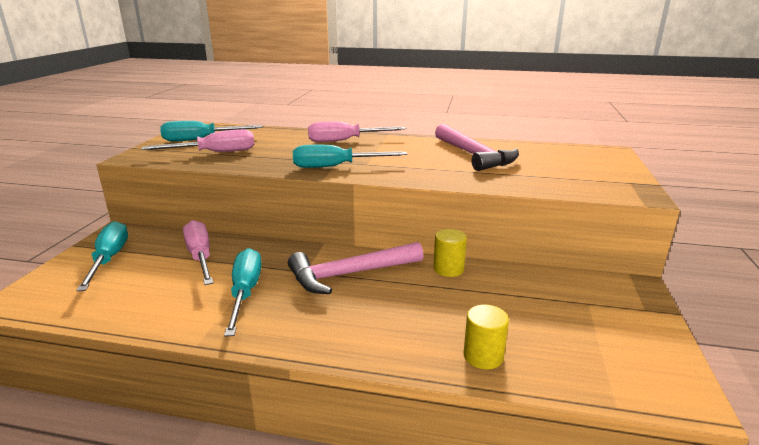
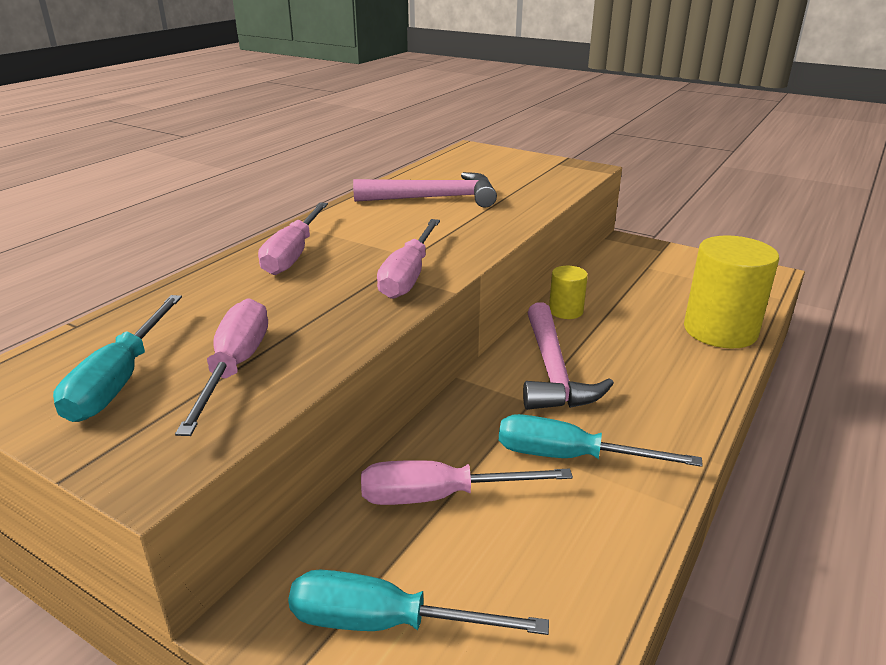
camera: 70 degrees left, 5 degrees up
turquoise screwdriver [293,145,408,168] -> pink screwdriver [377,219,440,299]
yellow cylinder [463,305,509,369] -> yellow cylinder [684,235,779,349], size x1.97

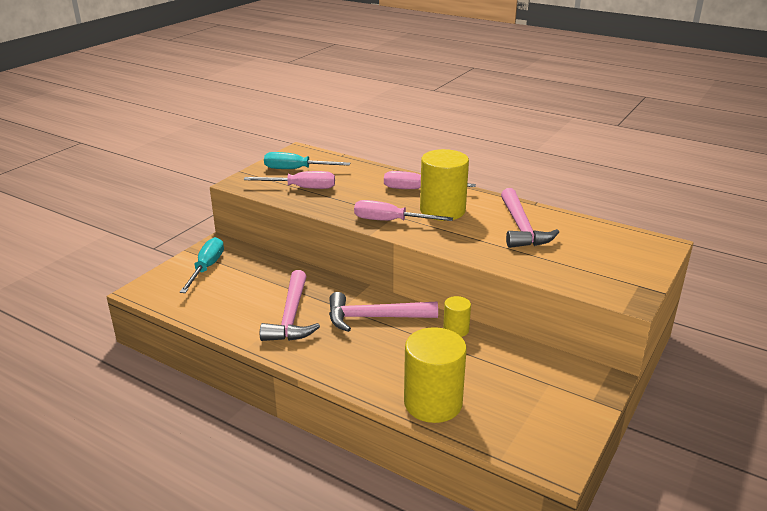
camera: 90 degrees right, 0 degrees up
pink screwdriver [361,460,573,505] -> none
turquoise screwdriver [499,414,703,467] -> pink hammer [260,270,320,341]
none -> yellow cylinder [420,149,469,221]

